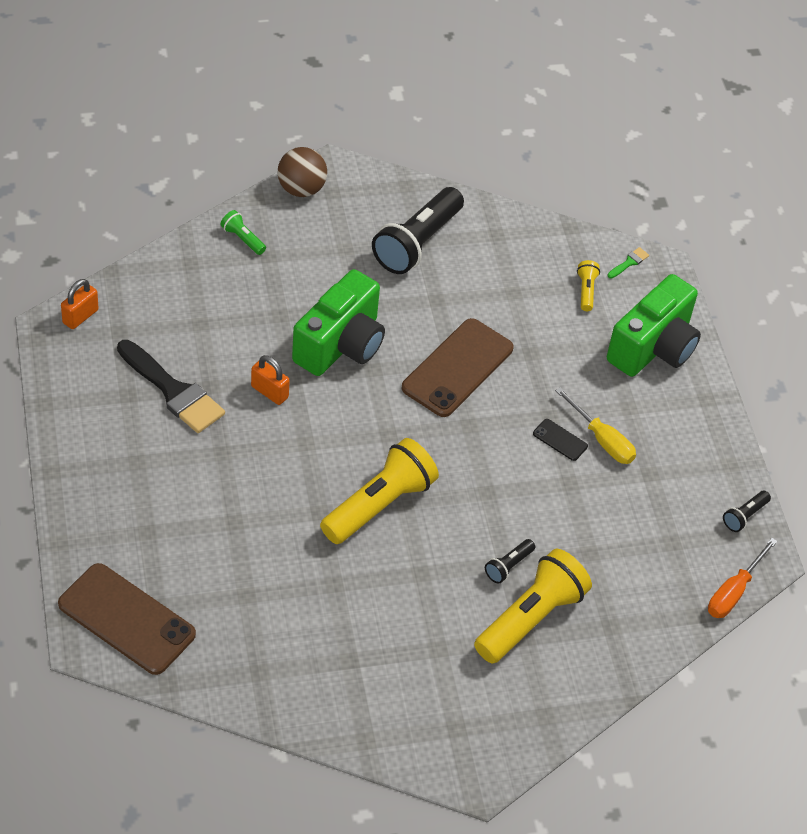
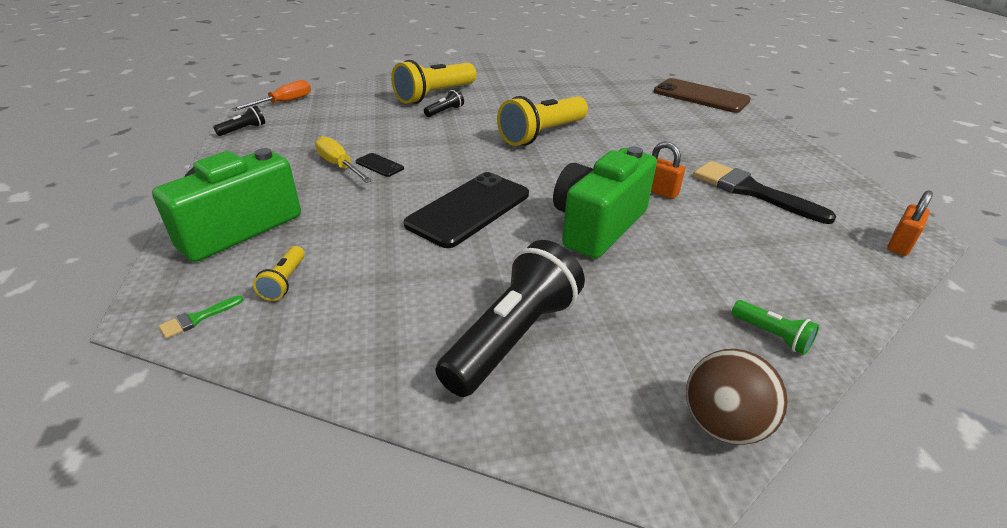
camera: 175 degrees left, 15 degrees down
brown phone [402,318,514,417] -> black phone [404,172,529,248]

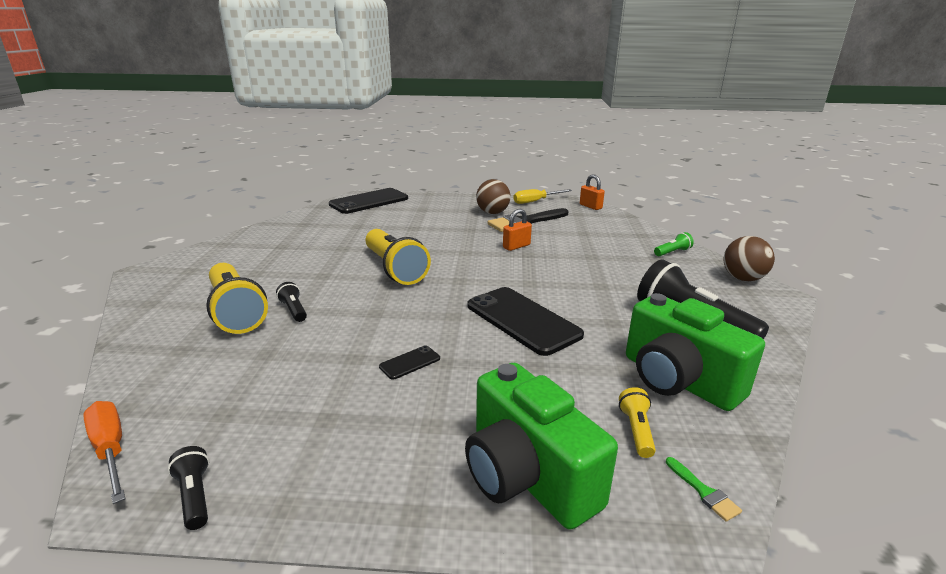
camera: 75 degrees left, 10 degrees down
yellow flashlight [253,246,305,301] -> yellow flashlight turned 105 degrees counterclockwise [619,387,656,458]
yellow screwdriver [315,136,372,183] -> yellow screwdriver moved to [513,189,572,204]
green camera [553,146,657,259] -> green camera moved to [626,293,765,411]
brown phone [654,78,751,113] -> black phone [329,188,408,214]
none -> brown ball [476,179,511,214]

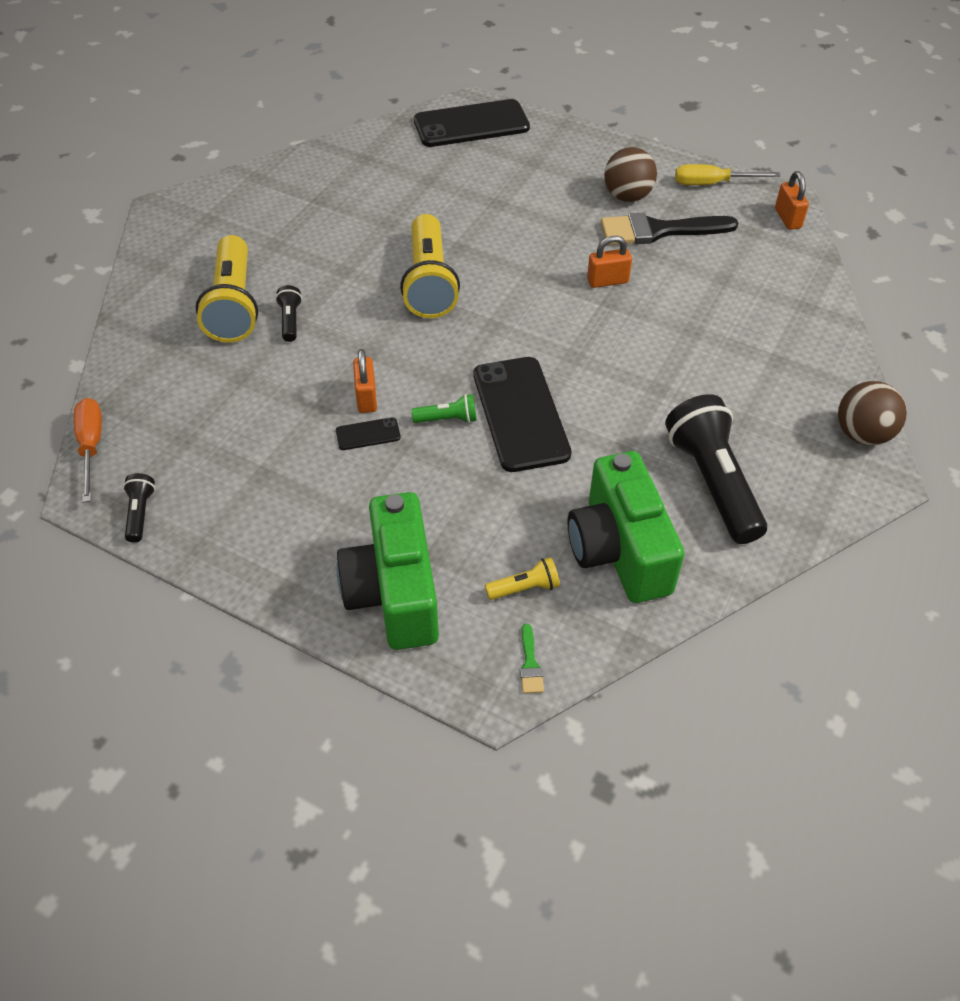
camera: 25 degrees right, 25 degrees up
yellow flashlight [619,387,656,458] -> yellow flashlight turned 45 degrees clockwise [485,557,560,600]
green flashlight [654,232,694,256] -> green flashlight moved to [412,394,477,423]
none -> orange padlock [353,349,377,413]

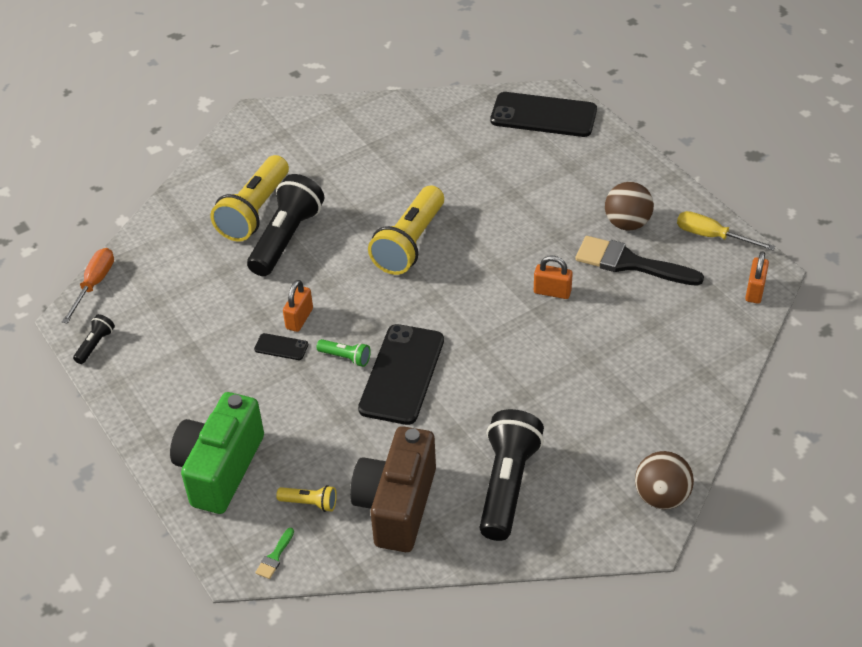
camera: 30 degrees right, 5 degrees down
black flashlight [275,285,302,342] -> black flashlight [247,174,324,276], size x2.22
green camera [567,451,685,603] -> brown camera [350,426,436,552]

